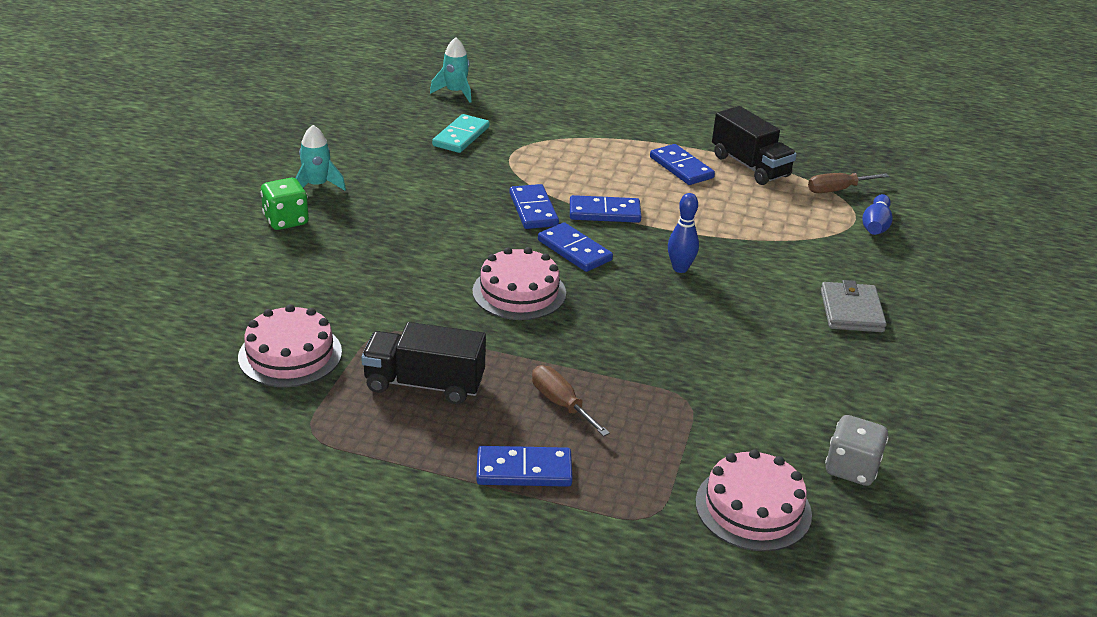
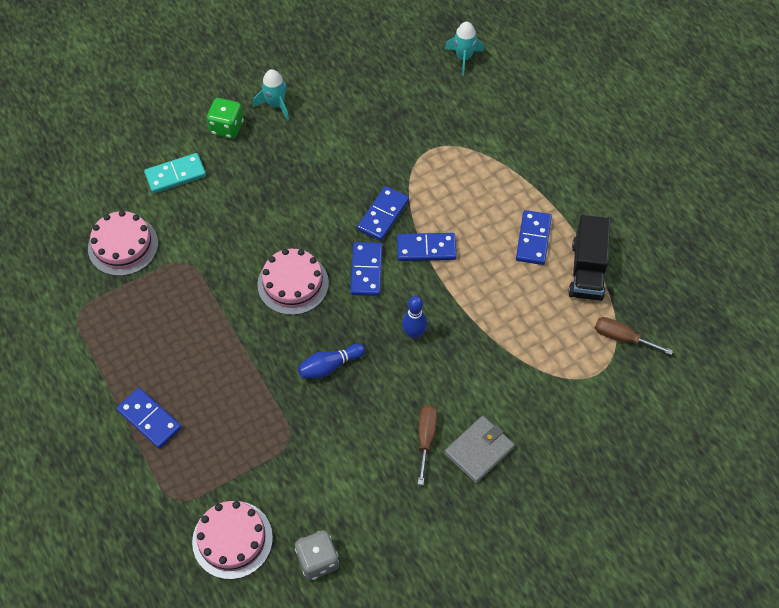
camera: 45 degrees right, 25 degrees up
black truck [361,322,486,404] -> none
turquoise domino [432,114,489,153] -> turquoise domino moved to [144,153,206,193]
brown screwdriver [532,365,610,436] -> brown screwdriver moved to [418,405,438,485]
blue domino [570,195,641,223] -> blue domino turned 45 degrees counterclockwise [397,233,457,261]
blue bowling pin [862,194,892,235] -> blue bowling pin moved to [298,344,365,378]

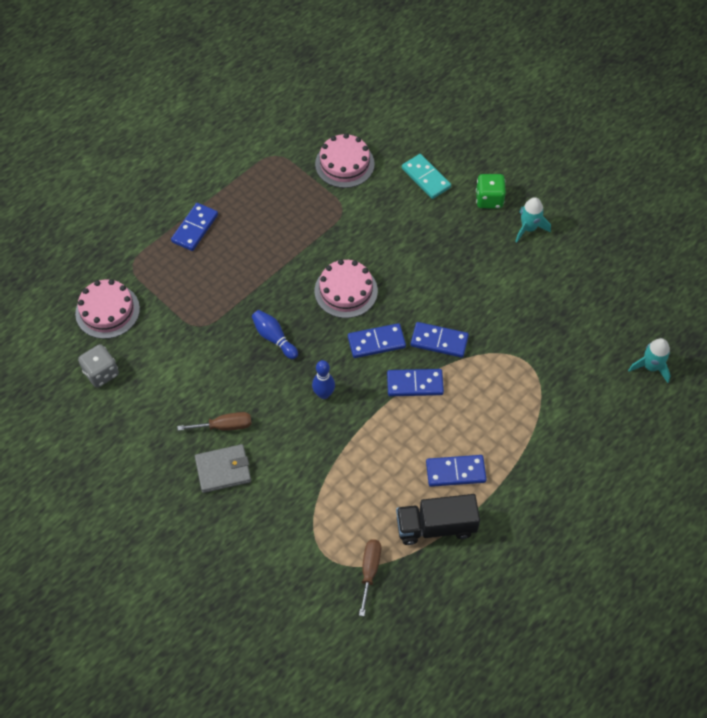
camera: 75 degrees right, 0 degrees up
blue domino [397,233,457,261] -> blue domino turned 75 degrees counterclockwise [387,369,444,396]
grey wallet [444,416,515,483] -> grey wallet turned 45 degrees counterclockwise [195,444,251,493]

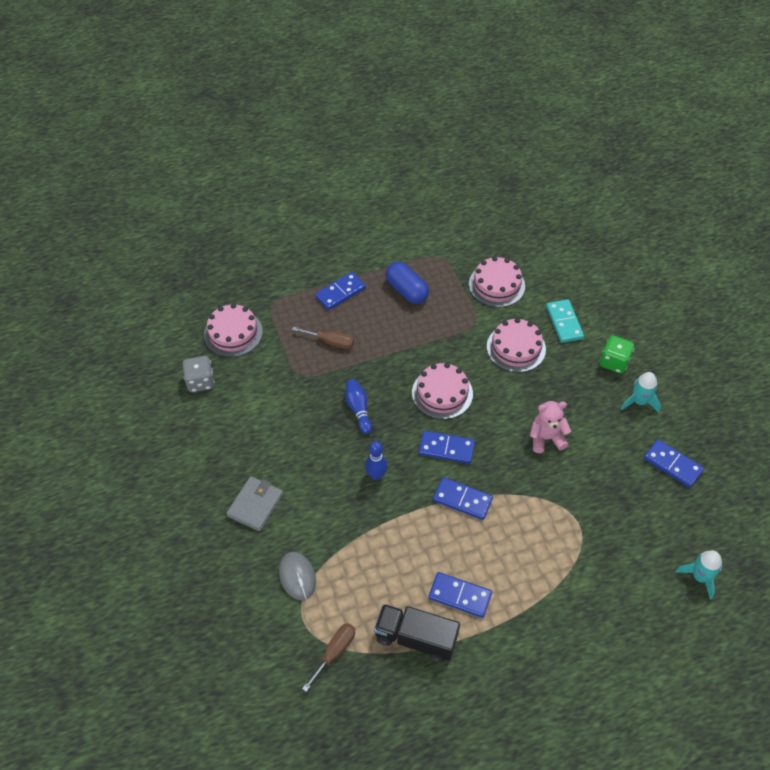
camera: 25 degrees right, 5 degrees down
brown screwdriver [177,412,251,431] -> brown screwdriver moved to [292,326,354,349]
grey wallet [195,444,251,493] -> grey wallet turned 75 degrees counterclockwise [226,476,283,531]
blue domino [410,322,469,358] -> blue domino moved to [644,439,704,488]
none -> grey mouse [279,552,316,600]
none -> blue capsule [386,262,429,304]
none -> pink cake [487,318,546,372]
none -> pink teddy bear [530,401,571,453]

